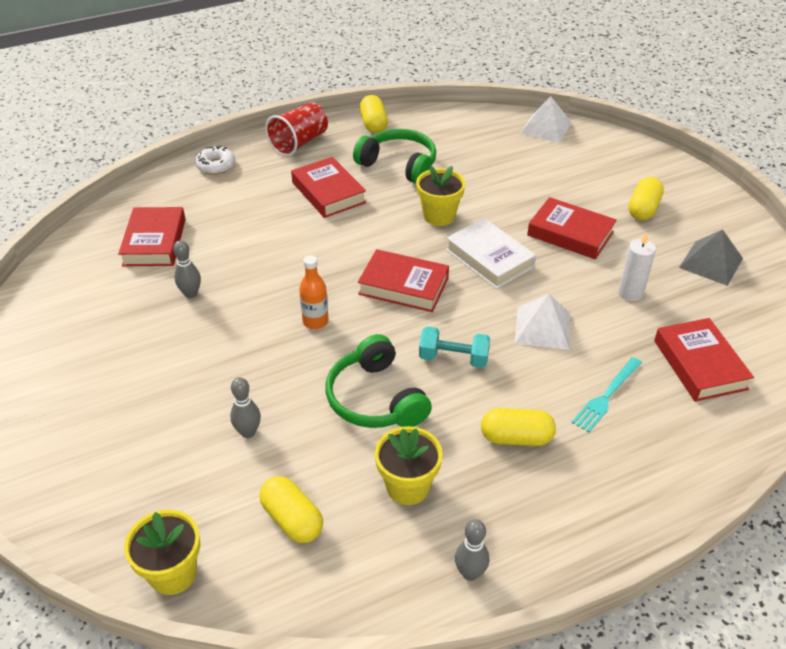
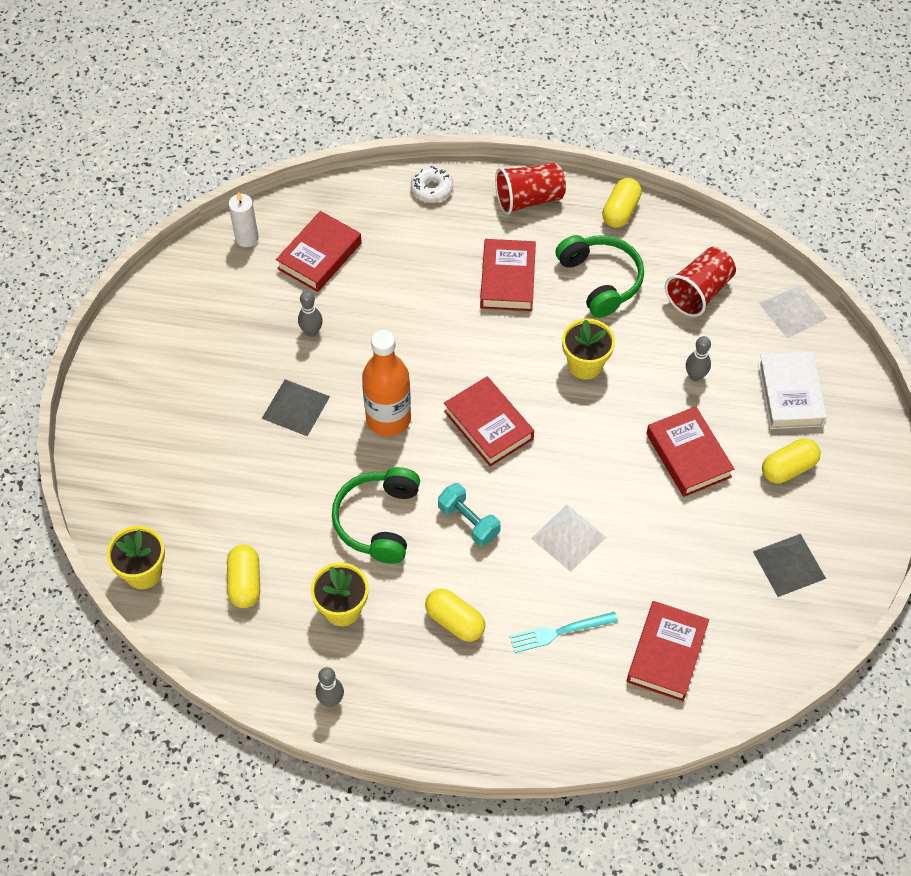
camera: 35 degrees right, 15 degrees up
grey bowling pin [230,377,261,438] -> grey bowling pin moved to [686,336,711,381]
orange bottle [299,255,328,329] -> orange bottle [362,330,411,437], size x1.80
white book [446,218,536,289] -> white book moved to [758,352,827,429]
white candle [618,232,656,301] -> white candle moved to [229,192,259,247]
none -> grey pyramid [262,379,330,436]
none -> red cup [665,247,736,317]

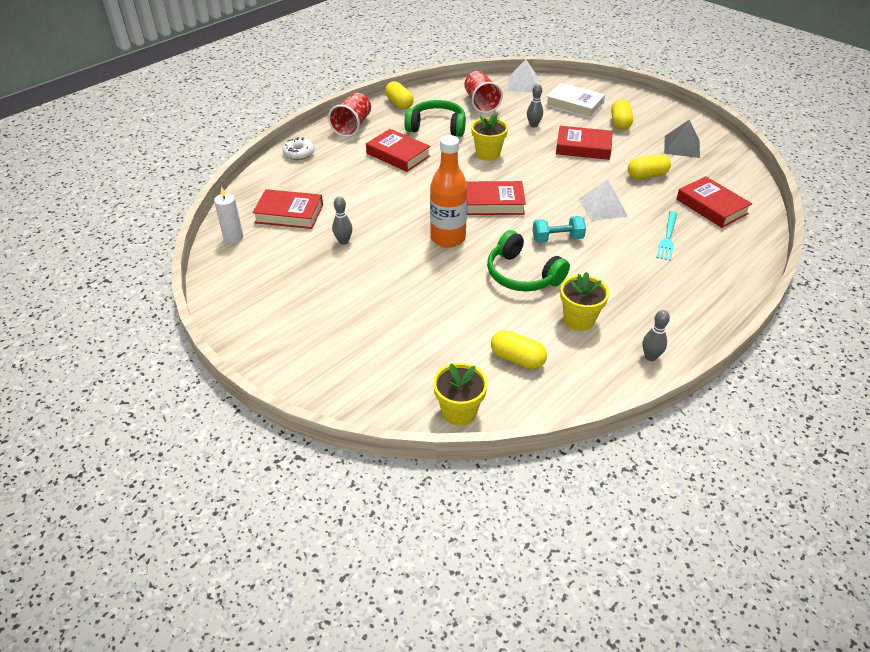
camera: 55 degrees left, 15 degrees down
grey pyramid [262,379,330,436] -> none
red book [276,211,362,292] -> red book turned 60 degrees counterclockwise [252,189,323,229]
yellow capsule [425,588,485,642] -> yellow capsule moved to [628,154,671,180]

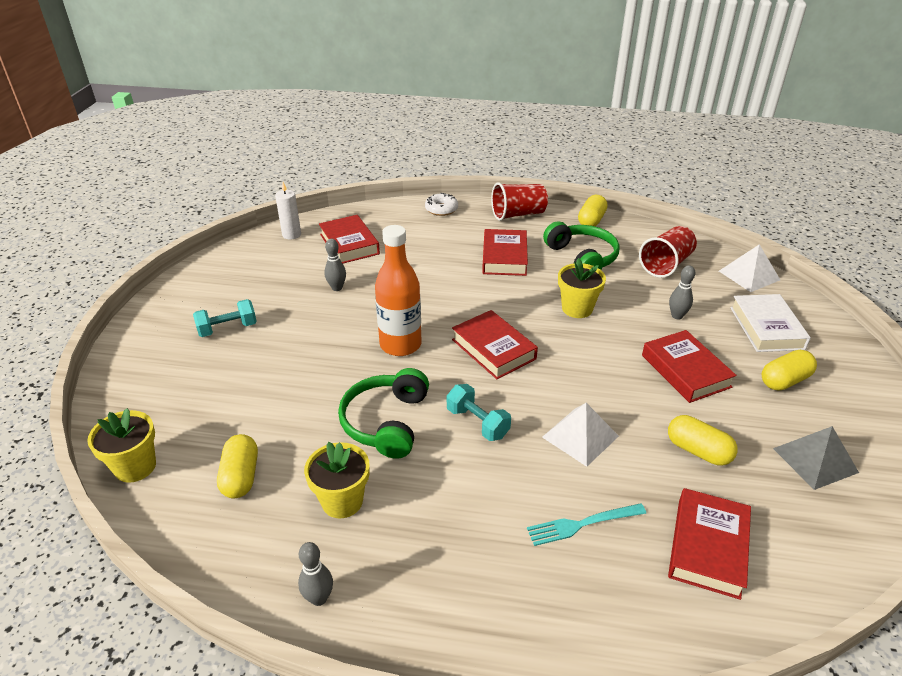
camera: 55 degrees right, 5 degrees down
none -> turquoise dumbbell [193,299,257,337]

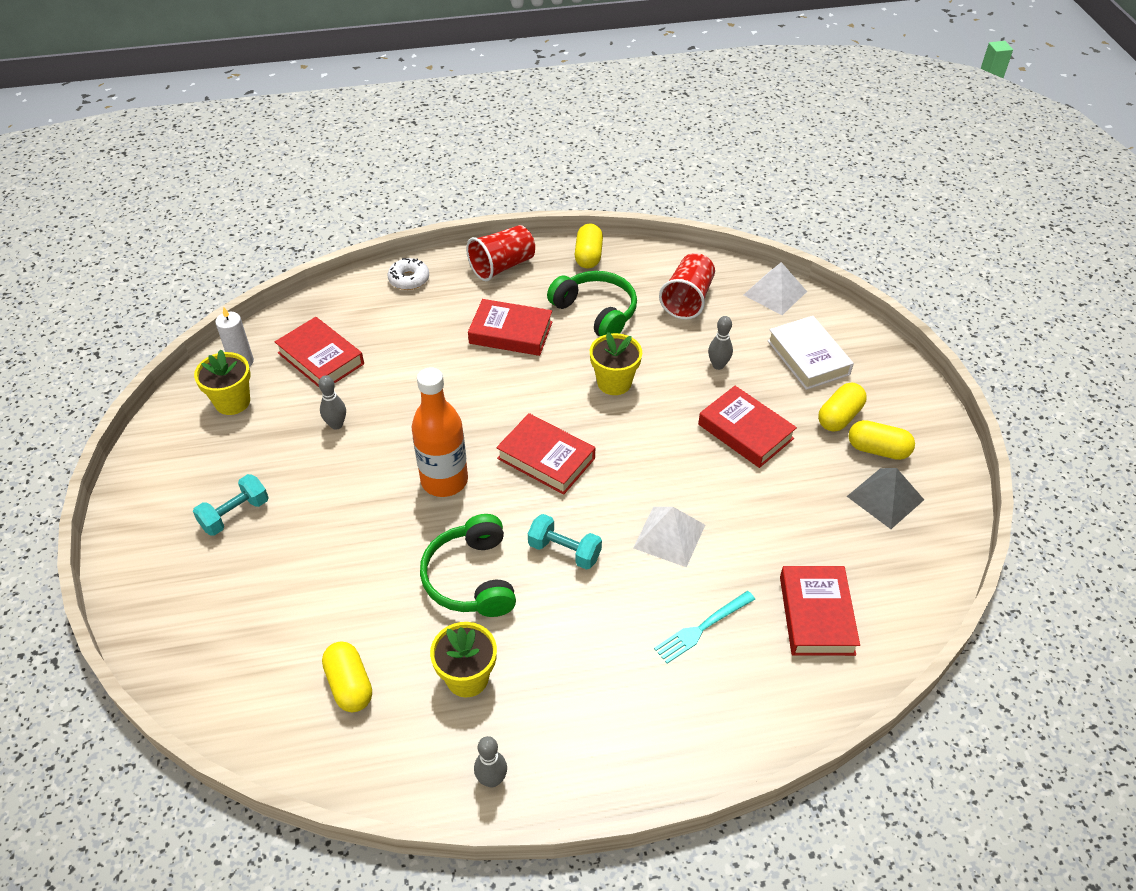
camera: 20 degrees left, 10 degrees up
yellow flower pot [87,408,156,483] -> yellow flower pot moved to [194,349,250,415]
red book [482,229,528,276] -> red book turned 60 degrees counterclockwise [468,299,552,356]
yellow capsule [668,415,738,466] -> yellow capsule moved to [848,420,915,460]

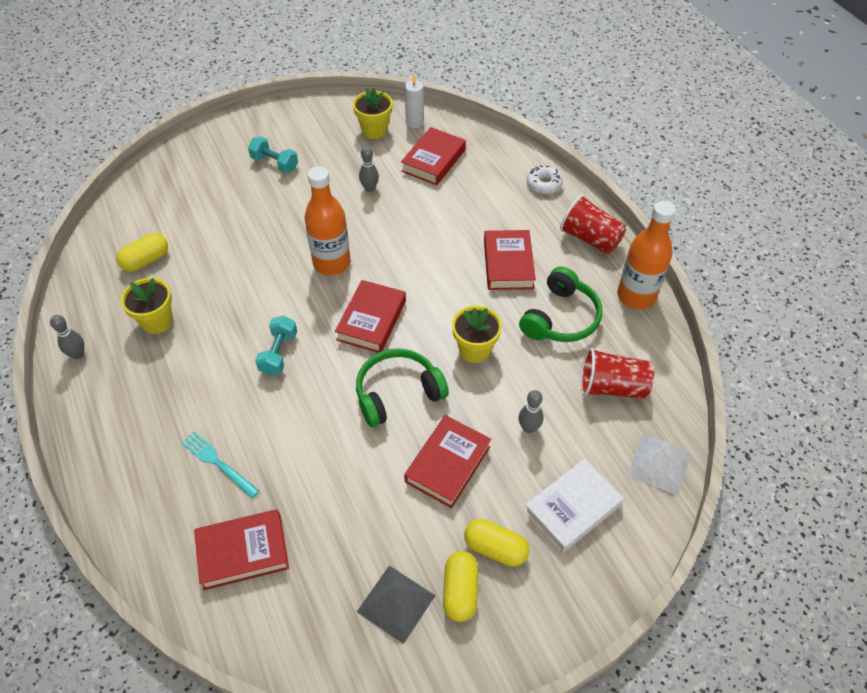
camera: 75 degrees right, 5 degrees up
green headphones [420,514,516,617] -> green headphones moved to [356,348,449,427]
yellow capsule [575,223,603,269] -> orange bottle [617,200,676,309]
white pyramid [633,507,705,568] -> none

